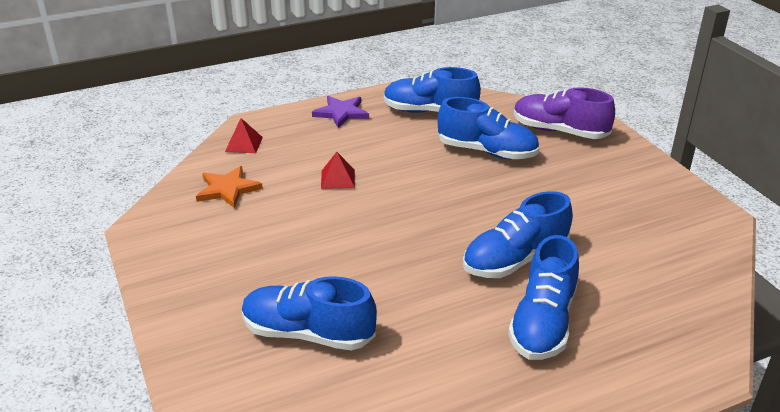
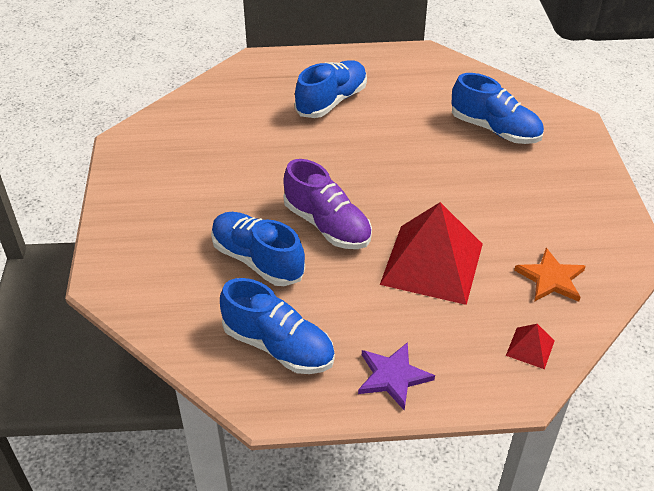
camera: 160 degrees left, 10 degrees up
red pyramid [321,152,355,189] -> red pyramid [380,202,483,305], size x2.39
blue shoe [463,191,573,278] -> none
purple shoe [514,87,615,139] -> purple shoe moved to [283,159,372,249]

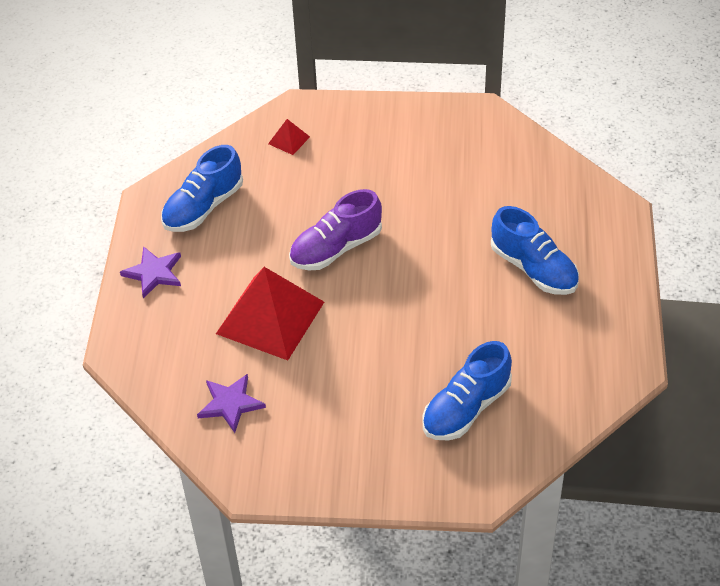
camera: 100 degrees right, 5 degrees up
blue shoe [211,212,305,286] -> none
red pyramid [506,324,555,369] -> red pyramid moved to [268,119,310,155]
orange star [514,248,586,302] -> purple star [197,374,266,433]

